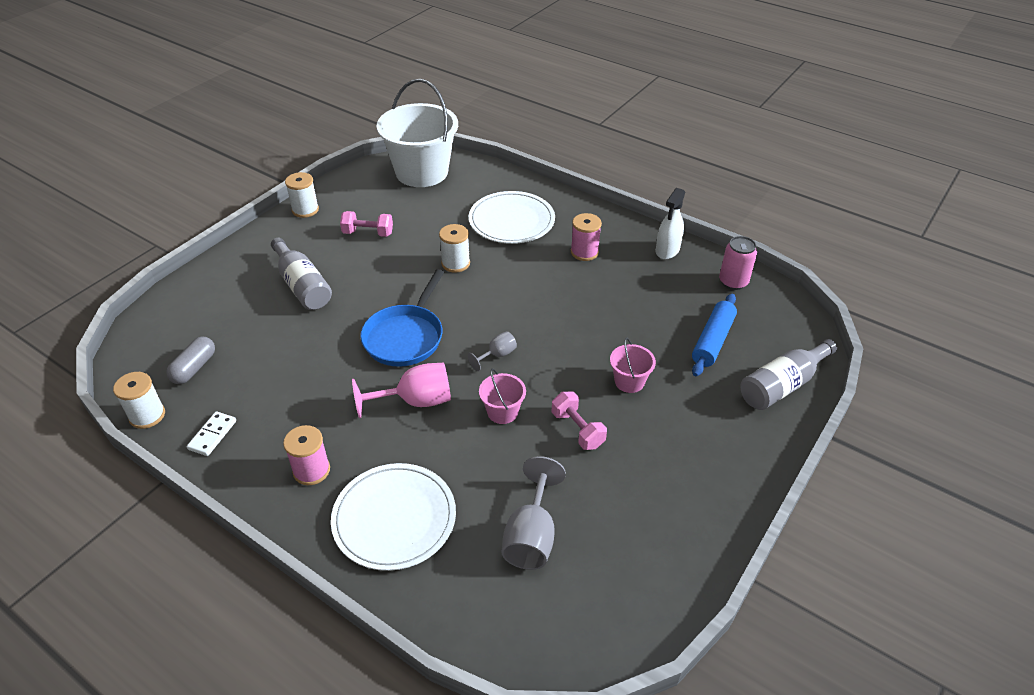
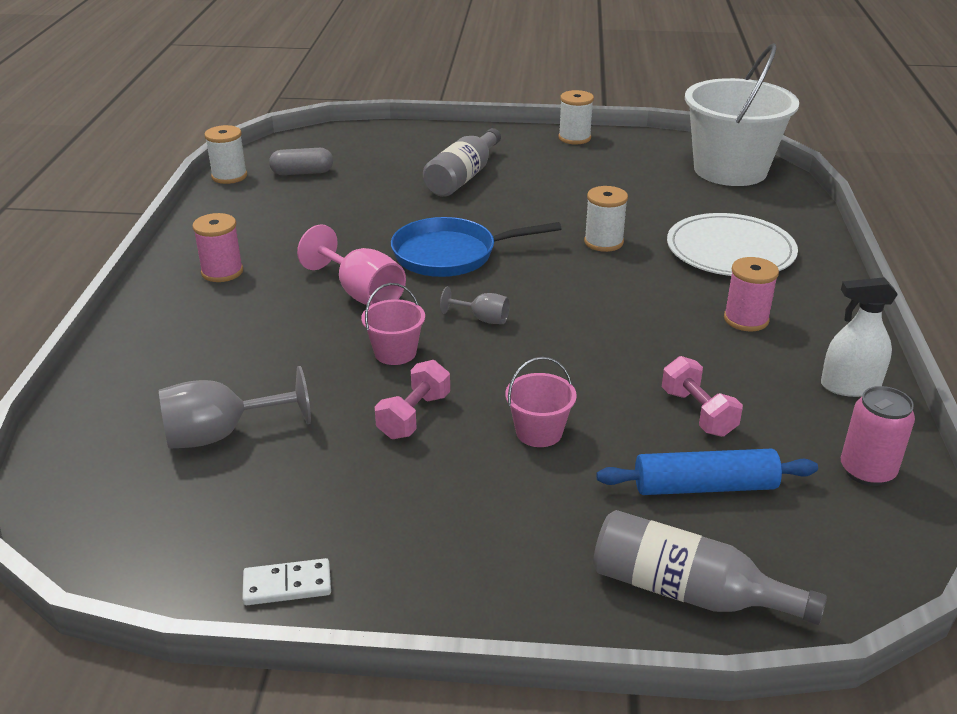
camera: 60 degrees right, 10 degrees down
white domino [187,411,236,456] -> white domino moved to [242,558,331,605]
white plate [331,463,456,571] -> none
pink dumbbell [340,211,393,237] -> pink dumbbell moved to [662,356,743,437]

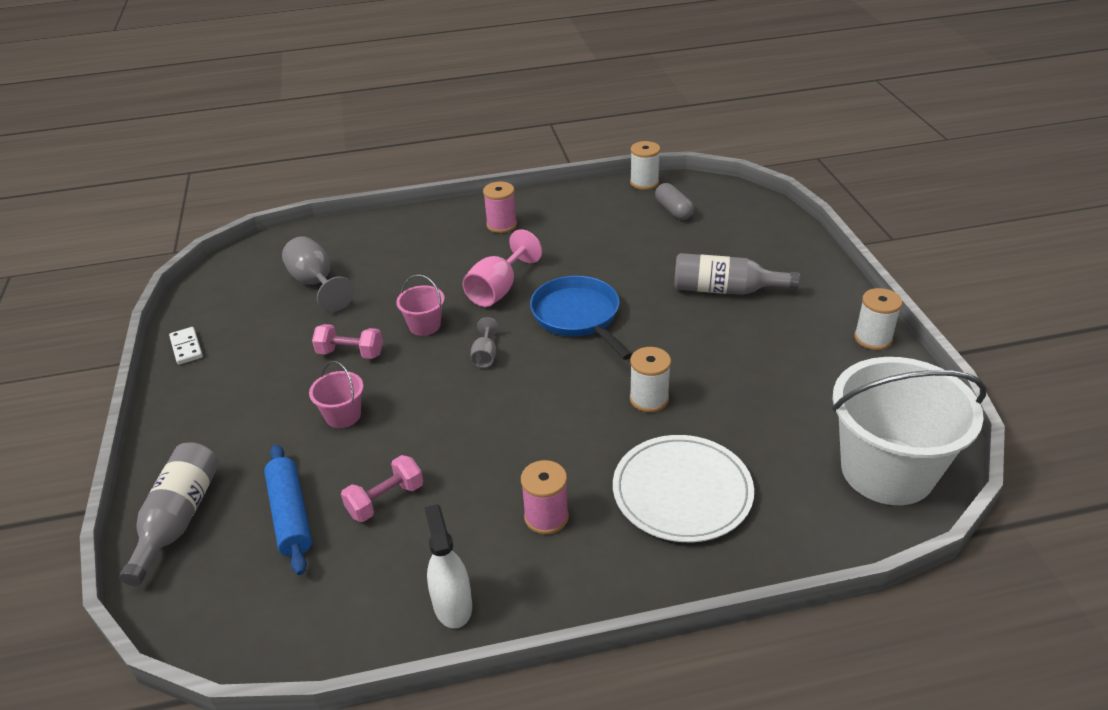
camera: 75 degrees right, 5 degrees up
pink can [841,386,915,486] -> none

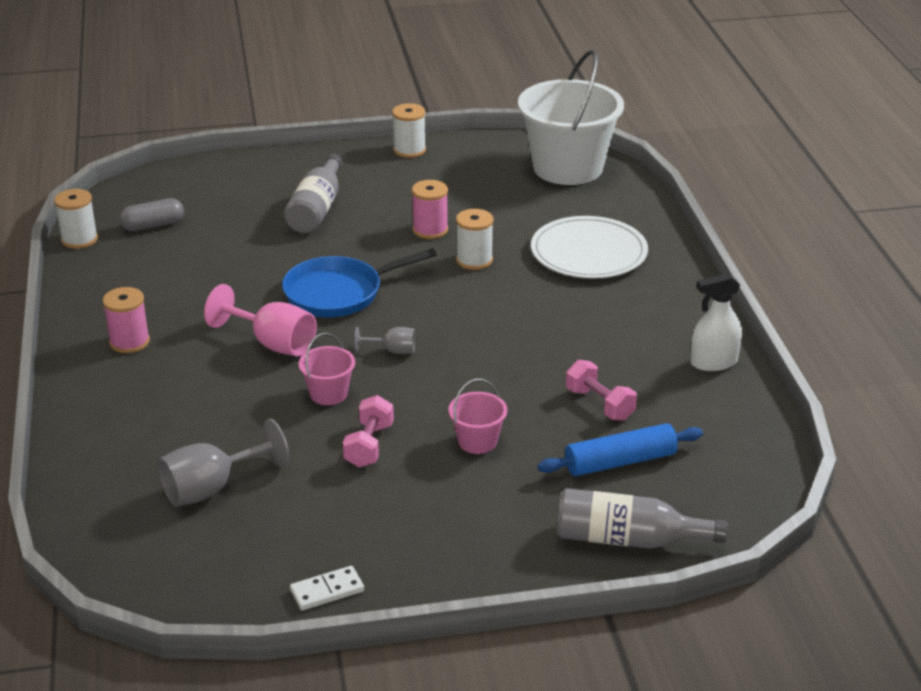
camera: 90 degrees left, 5 degrees down
pink spool [521,460,569,534] -> pink spool moved to [412,180,448,239]

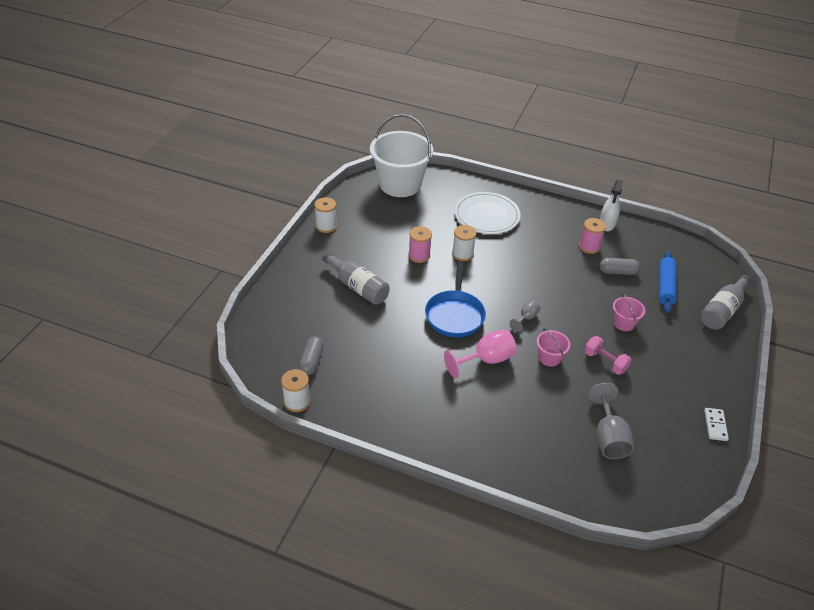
camera: 60 degrees left, 10 degrees up
pink spool [103,287,150,353] -> pink spool moved to [579,218,606,254]
pink dumbbell [566,360,637,421] -> grey capsule [599,258,640,275]

